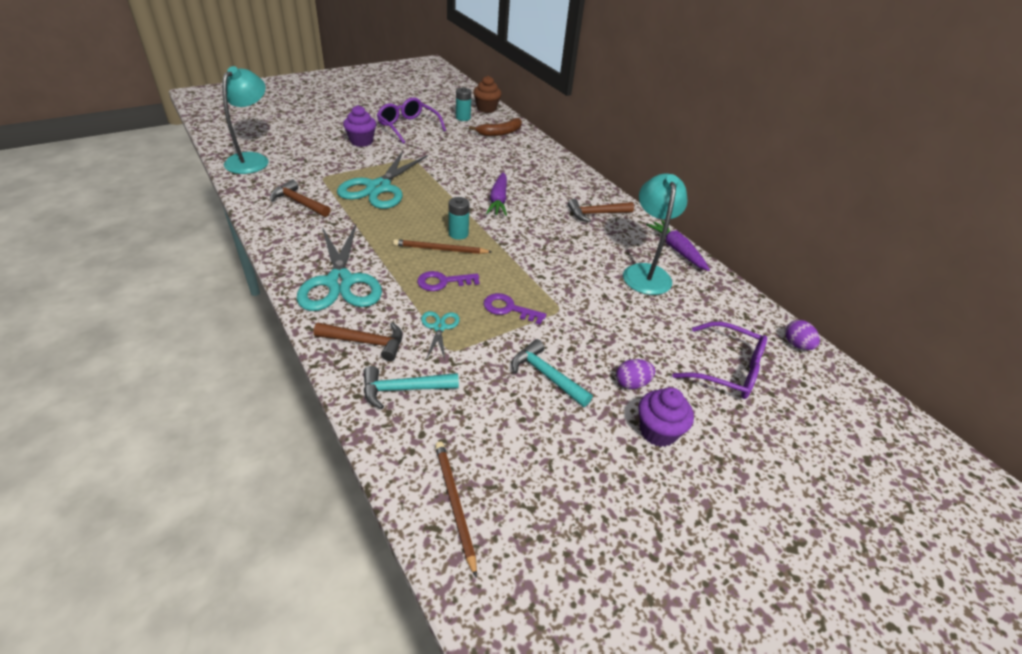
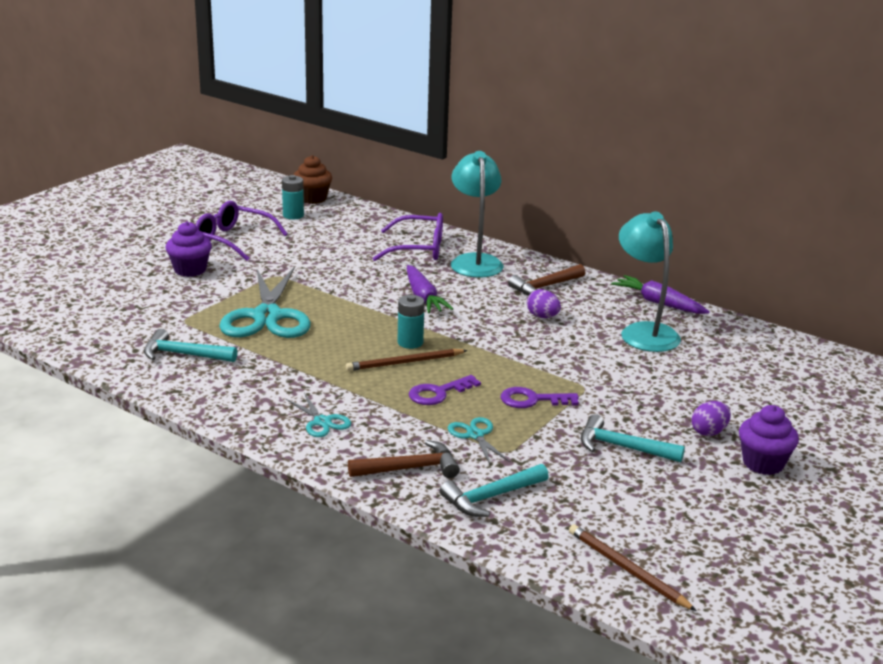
camera: 20 degrees left, 15 degrees down
turquoise lamp [222,66,269,174] -> turquoise lamp moved to [451,151,504,278]
brown hammer [270,180,331,217] -> turquoise hammer [144,329,237,362]
turquoise scissors [297,224,382,311] -> turquoise scissors [286,393,351,437], size x0.45
brown banana [469,118,522,136] -> none
purple glasses [672,322,767,399] -> purple glasses moved to [372,213,443,261]
purple egg [785,320,820,350] -> purple egg moved to [527,289,561,318]

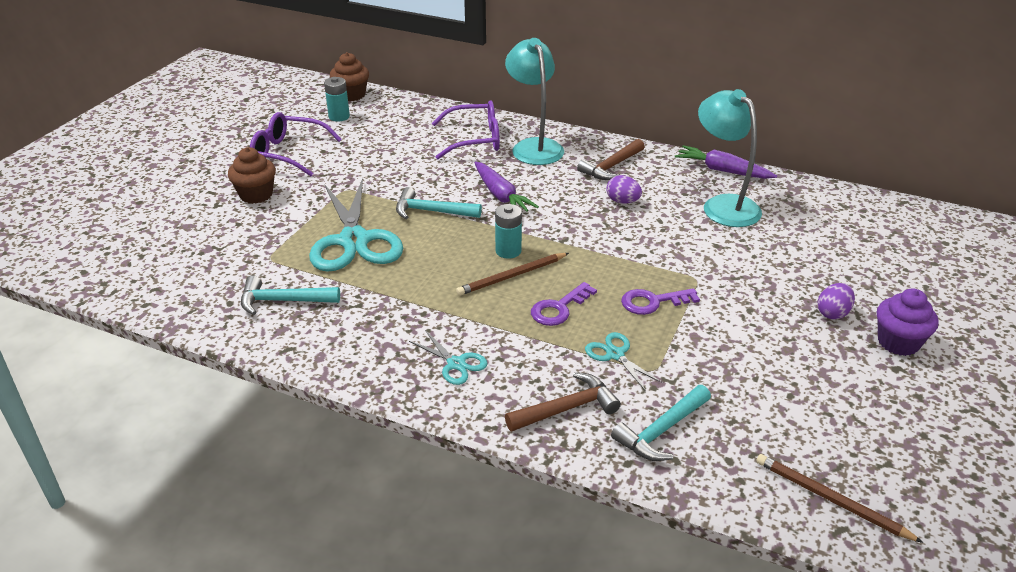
camera: 10 degrees left, 10 degrees up
purple cupcake [166,221,212,277] -> brown cupcake [228,147,276,204]
turquoise hammer [581,414,685,462] -> turquoise hammer moved to [396,187,482,219]

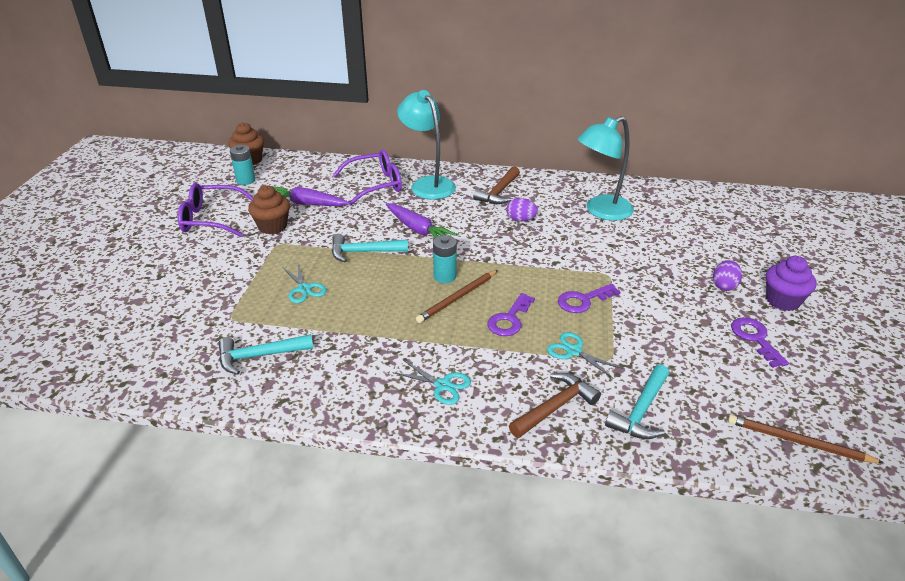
camera: 15 degrees left, 0 degrees up
brown cupcake [228,147,276,204] -> brown cupcake moved to [248,185,290,234]
turquoise scissors [309,178,403,272] -> turquoise scissors [282,263,327,303], size x0.45
purple carrot [675,145,777,179] -> purple carrot moved to [272,186,350,206]
turquoise lamp [698,89,762,227] -> turquoise lamp turned 75 degrees counterclockwise [577,116,634,221]
none -> purple key [731,317,789,368]

